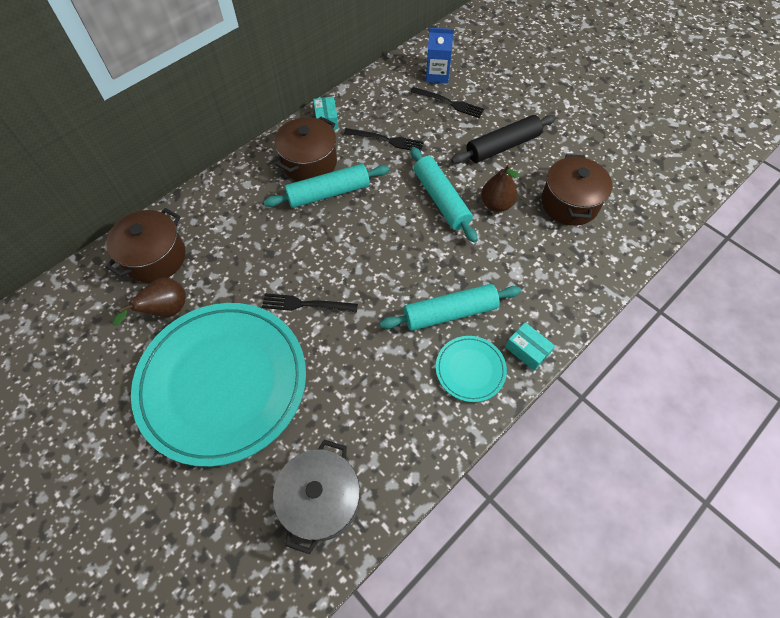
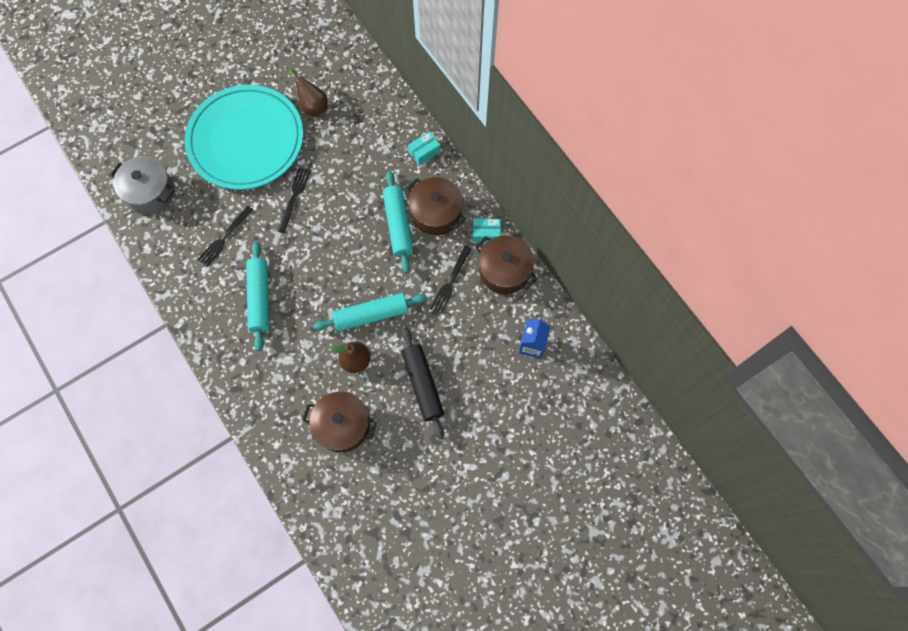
camera: 100 degrees right, 10 degrees up
brown pot [106,208,185,283] -> brown pot moved to [475,235,538,294]
black fork [410,87,484,118] -> black fork moved to [197,206,253,267]
turquoise plate [436,336,507,402] -> none
turquoise box [505,322,555,371] -> turquoise box moved to [408,131,441,165]

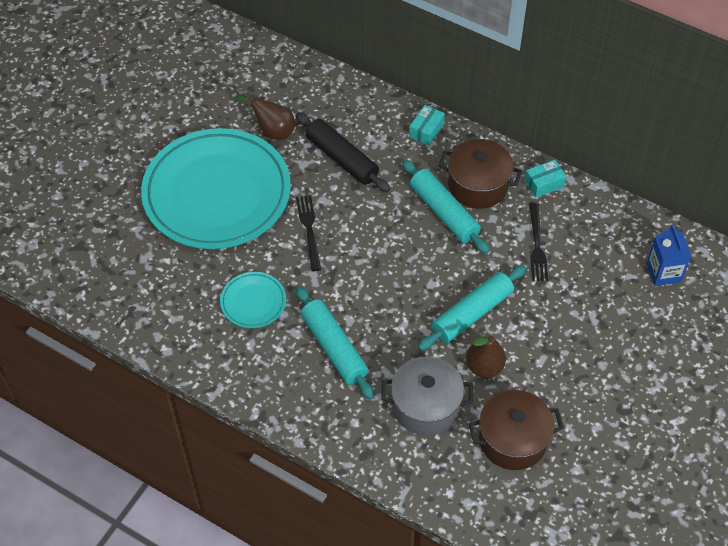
camera: 25 degrees left, 15 degrees down
grey pot [110,156,174,214] -> grey pot moved to [381,357,473,436]
black fork [197,206,253,267] -> turquoise plate [220,272,286,328]
black rolling pin [401,328,444,440] -> black rolling pin moved to [295,112,390,192]
brown pot [475,235,538,294] -> none

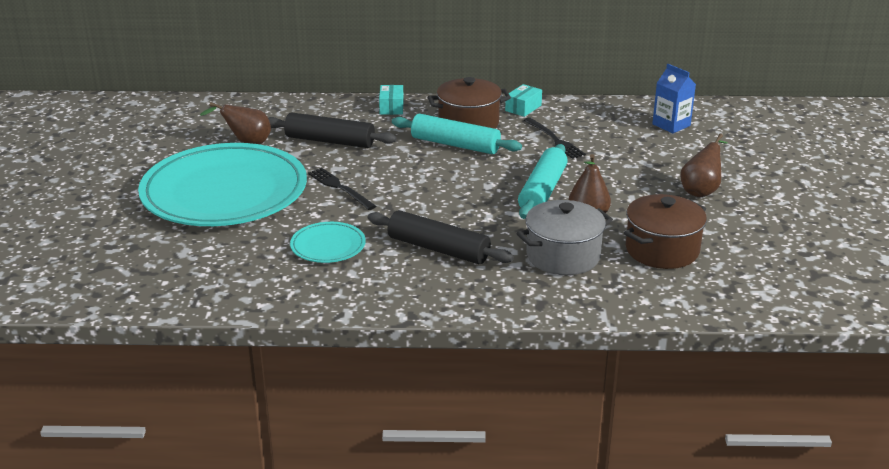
camera: 30 degrees left, 25 degrees down
turquoise rolling pin [296,286,374,400] -> black rolling pin [368,210,514,264]
none -> brown pear [680,134,727,197]

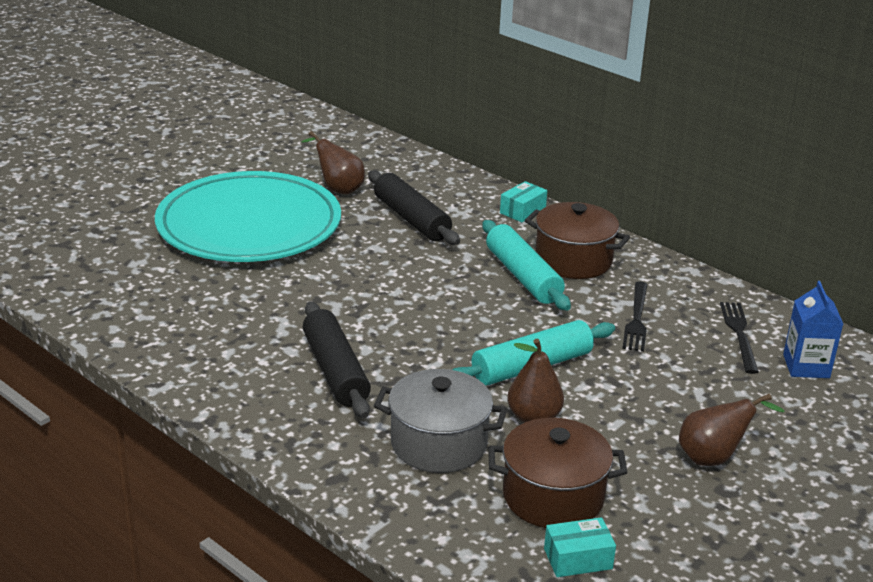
camera: 40 degrees right, 0 degrees up
turquoise plate [290,222,366,263] -> none
black fork [308,168,376,210] -> black fork moved to [720,302,759,374]
turquoise box [505,84,542,117] -> turquoise box moved to [544,517,616,577]

